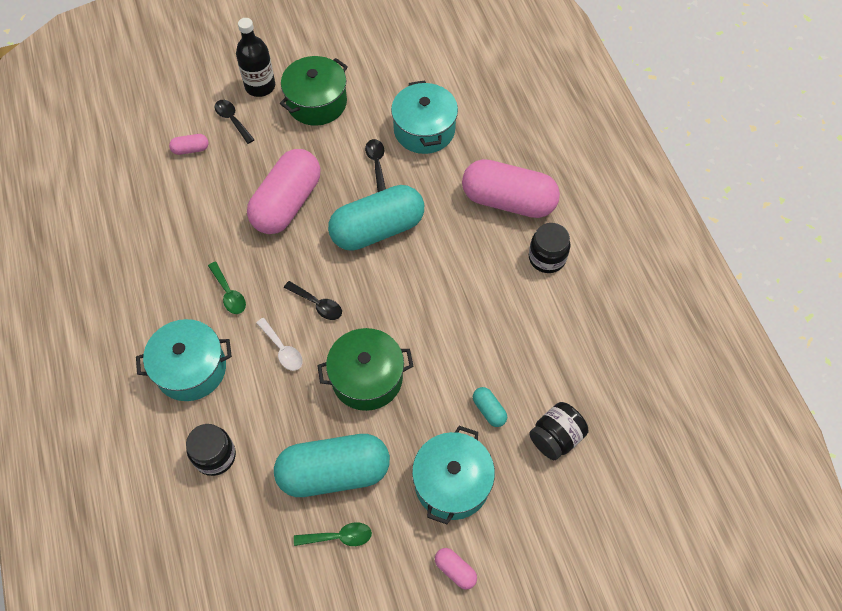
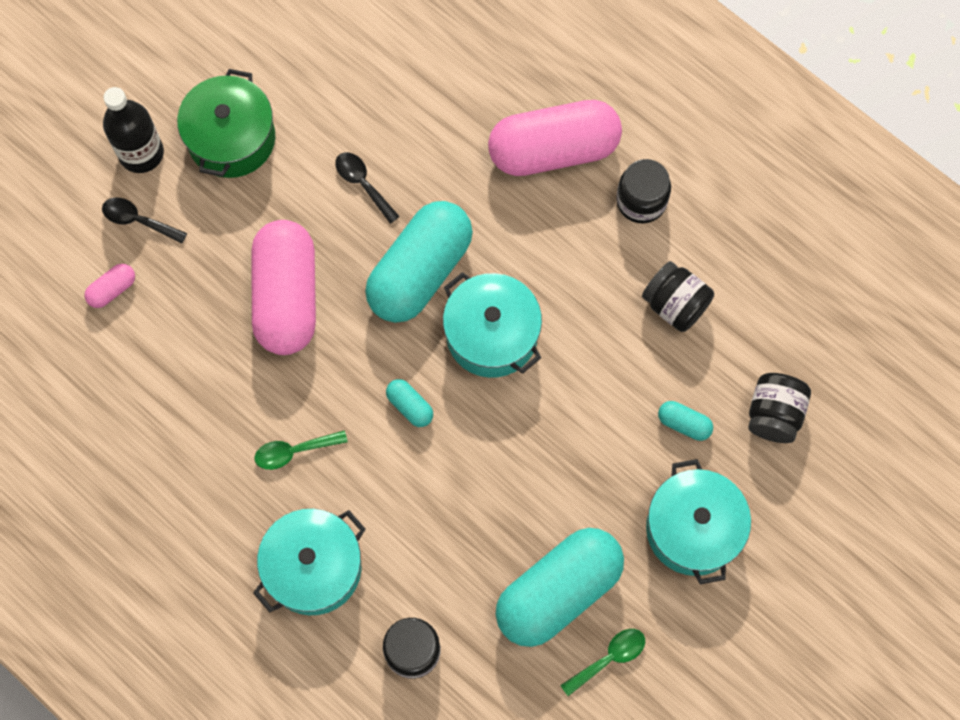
camera: 30 degrees left, 10 degrees up
green spoon [208,262,246,314] -> green spoon turned 135 degrees clockwise [255,430,348,470]
white spoon [256,318,303,371] -> none
black spoon [284,281,342,320] -> turquoise capsule [386,379,433,427]
green pot [317,328,414,411] -> none
turquoise pot [391,80,458,154] -> turquoise pot moved to [443,272,542,378]
pink capsule [435,548,477,589] -> none
none -> black jar [642,261,714,332]

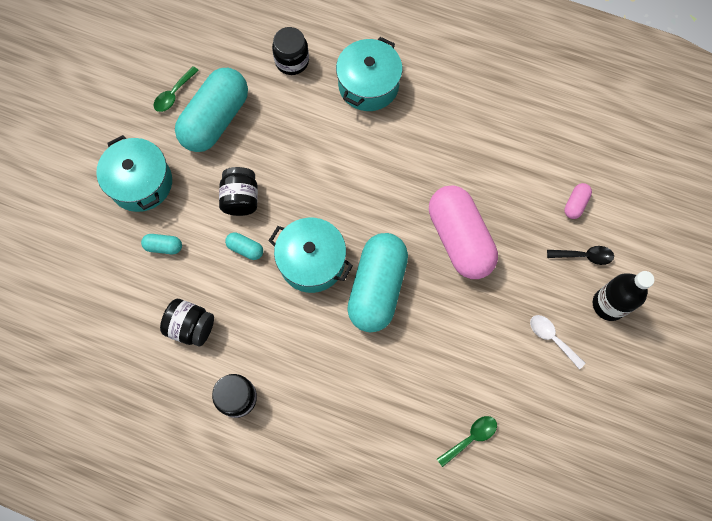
camera: 160 degrees right, 0 degrees up
green pot [177,69,275,178] -> white spoon [530,315,586,370]
green spoon [255,430,348,470] -> green spoon moved to [437,416,497,467]
black spoon [335,152,400,224] -> none
turquoise capsule [386,379,433,427] -> turquoise capsule moved to [225,232,263,260]
pink capsule [488,100,622,176] -> none
black jar [748,373,811,443] -> black jar moved to [219,167,258,216]

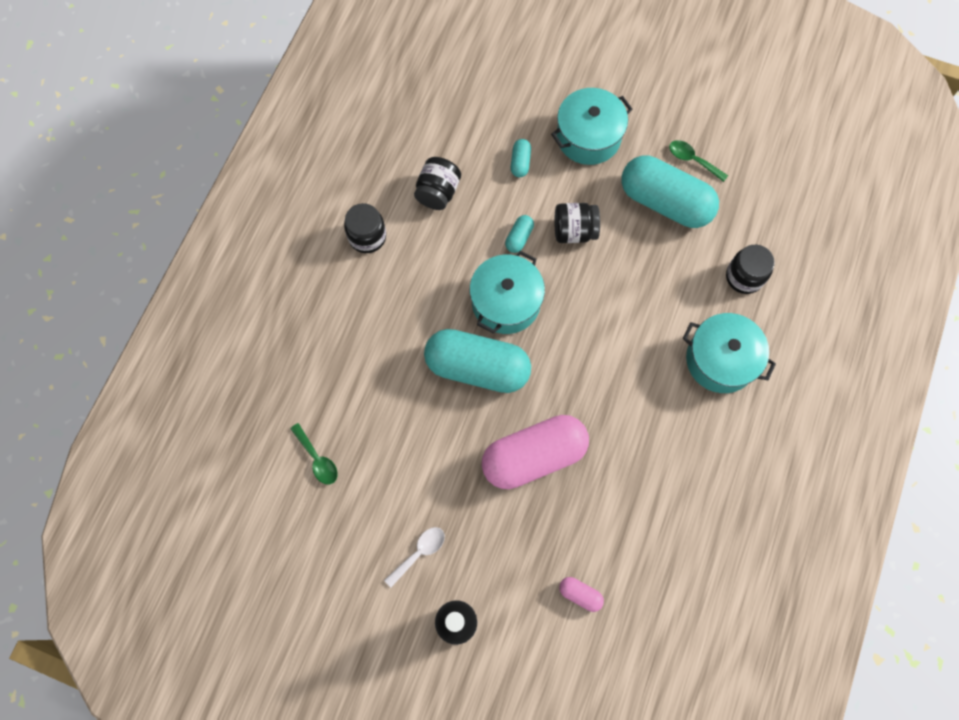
camera: 90 degrees right, 0 degrees up
black spoon [547,246,614,265] -> none

